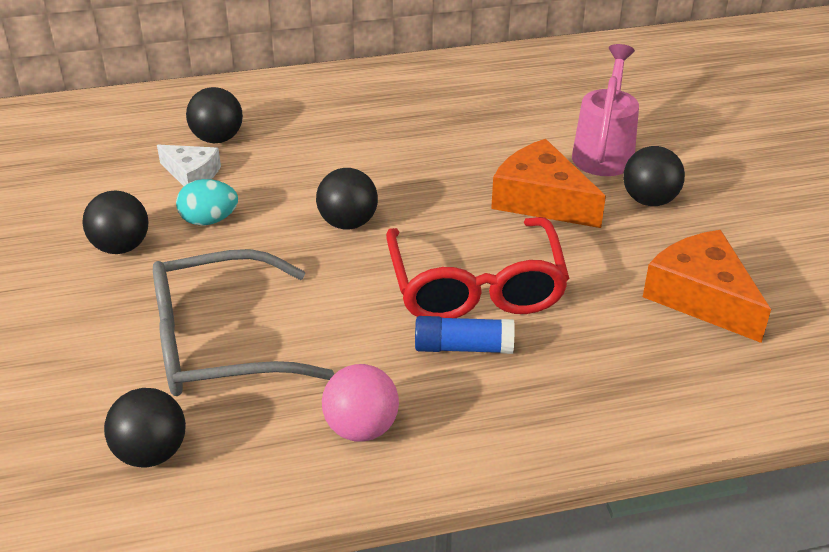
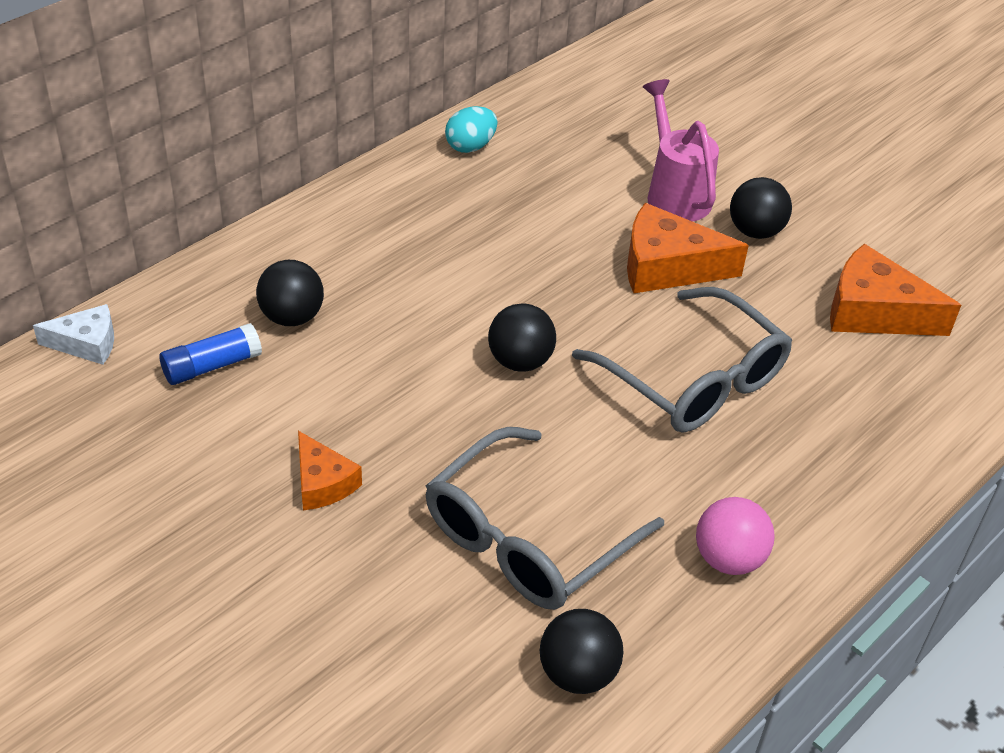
camera: 35 degrees left, 5 degrees up
black ball [82,190,149,254] -> orange cheese [298,431,362,510]
white cheese [157,145,221,186] -> white cheese moved to [33,304,114,365]
turquoise egg [176,179,238,226] -> turquoise egg moved to [445,106,497,153]
red glasses [386,217,569,318] -> grey glasses [572,287,792,433]
blue glue stick [415,316,515,354] -> blue glue stick moved to [159,323,262,385]

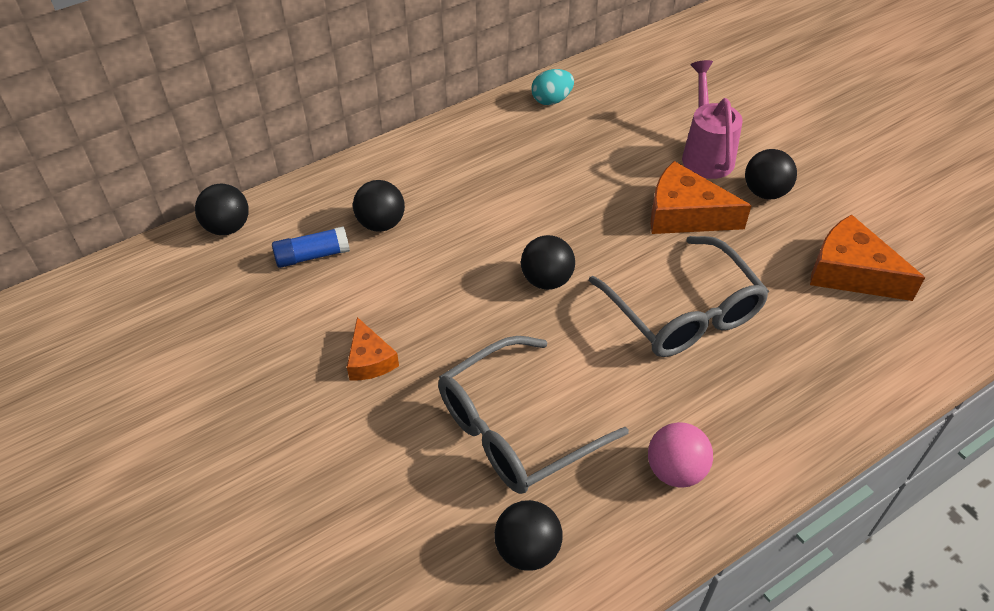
camera: 15 degrees right, 5 degrees up
white cheese [33,304,114,365] -> black ball [195,184,249,235]

